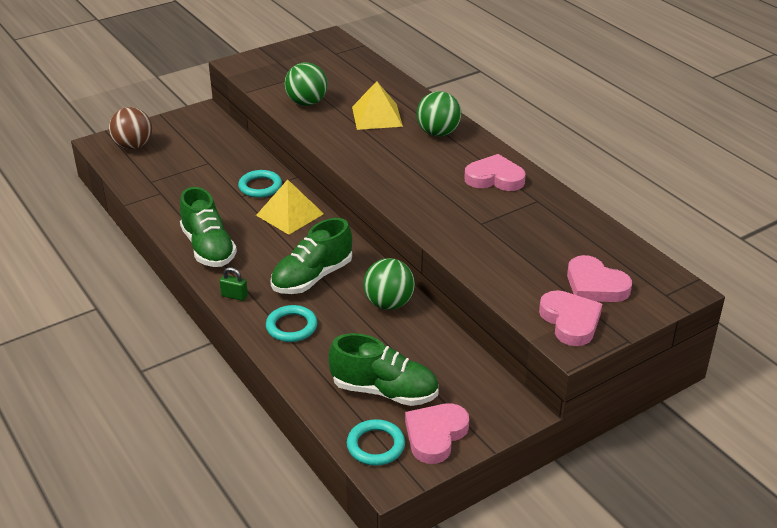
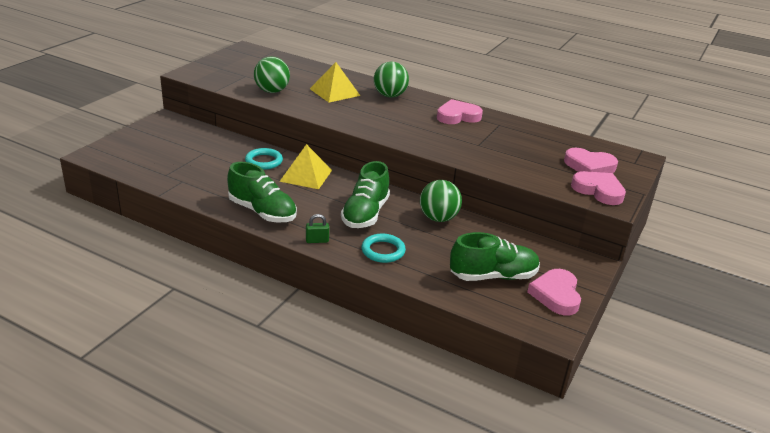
camera: 30 degrees left, 5 degrees down
brown ball [109,107,152,150] -> none
turquoise ring [347,419,405,466] -> none

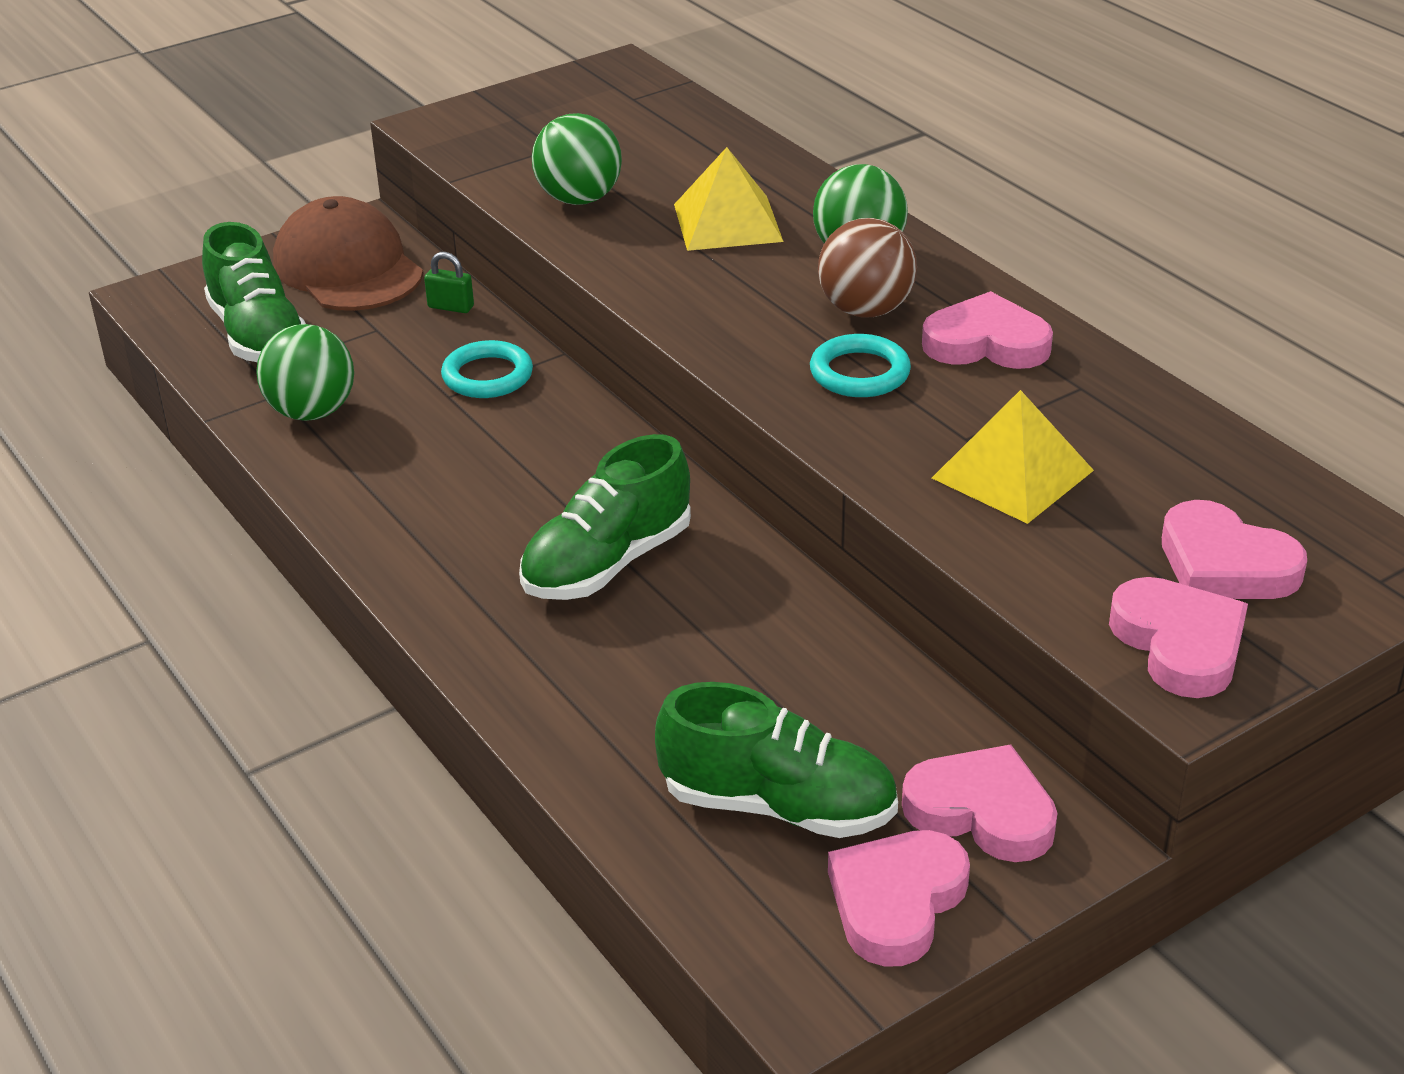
camera: 30 degrees right, 5 degrees up
green shoe [227,162,297,222] -> green shoe moved to [202,222,306,362]
yellow pyramid [279,144,332,189] -> yellow pyramid moved to [932,390,1094,524]
green padlock [306,214,329,243] -> green padlock moved to [424,252,474,313]
turquoise ring [361,234,406,263] -> turquoise ring moved to [810,334,911,397]
green ball [420,180,462,222] -> green ball moved to [256,324,354,421]
none -> brown cap [273,196,423,311]
none -> brown ball [818,218,917,318]
none -> pink heart [902,744,1057,862]

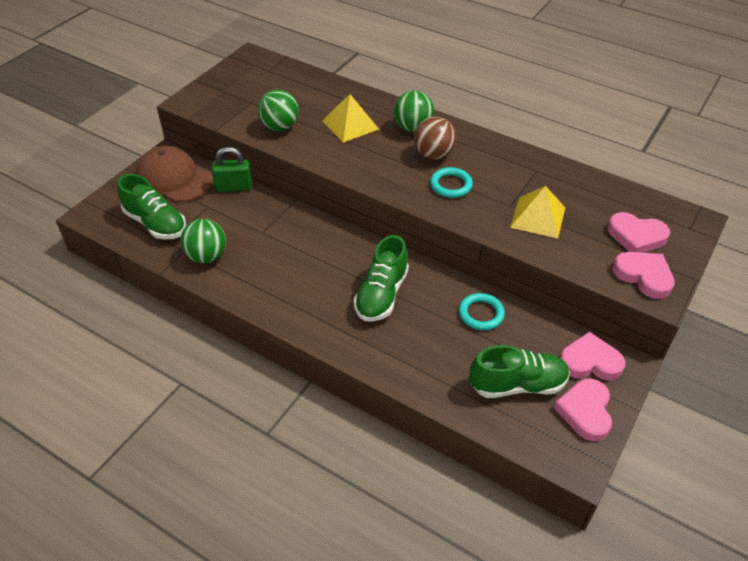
camera: 25 degrees left, 10 degrees up
green padlock [424,252,474,313] -> green padlock [212,147,252,192], size x1.76
turquoise ring [441,340,533,398] -> turquoise ring moved to [459,293,505,330]
pink heart [922,291,1053,369] -> none

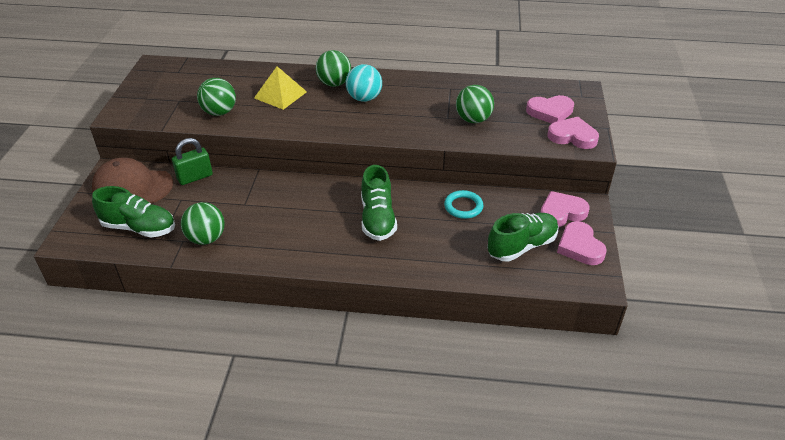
camera: 25 degrees left, 5 degrees down
brown ball [414,117,456,159] -> turquoise ball [346,64,382,102]
turquoise ring [430,167,473,198] -> none
yellow pyramid [510,186,565,239] -> green ball [456,85,494,123]

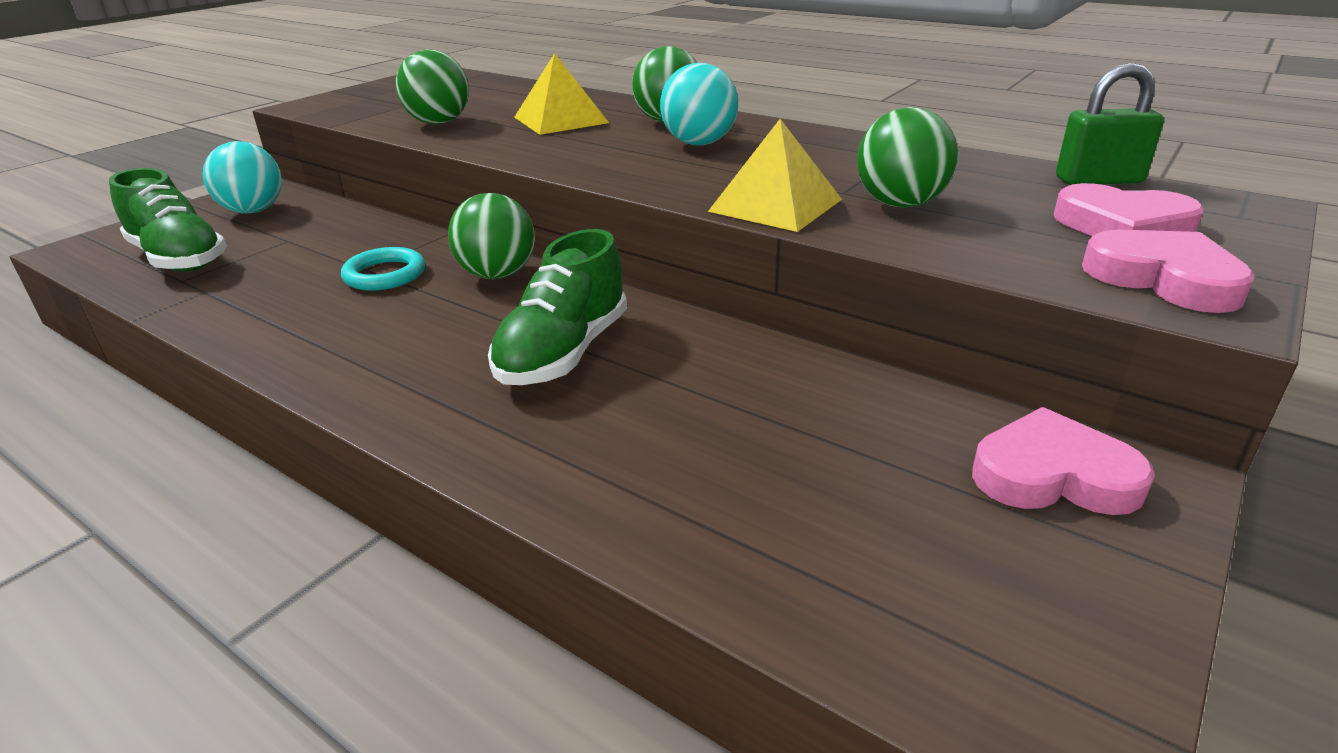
camera: 30 degrees right, 10 degrees down
brown cap [92,158,173,203] -> turquoise ball [203,141,282,214]
green padlock [172,138,213,185] -> green padlock moved to [1056,63,1164,185]
green ball [181,202,225,245] -> green ball moved to [448,193,535,279]
turquoise ring [444,190,483,219] -> turquoise ring moved to [341,247,425,291]
green shoe [487,213,559,262] -> none
pink heart [557,221,607,265] -> none
none -> yellow pyramid [708,119,842,232]

